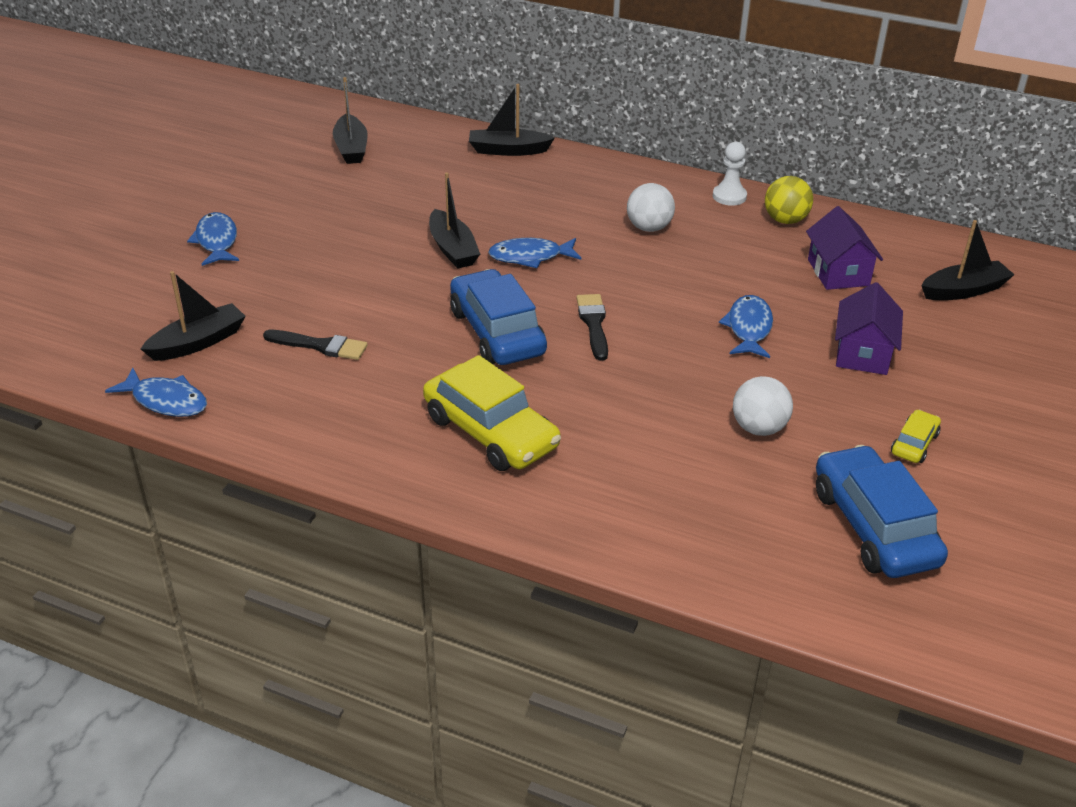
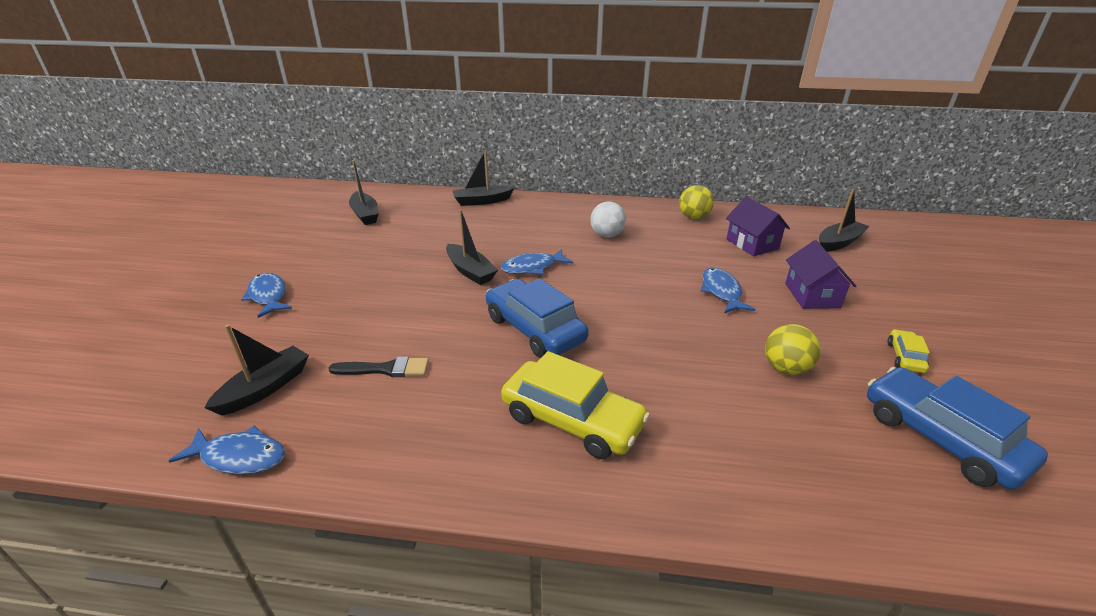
camera: 15 degrees left, 5 degrees down
black brush [576,294,608,361] -> none
white pawn [713,142,747,206] -> none
white ball [733,376,793,436] -> yellow ball [765,324,821,375]

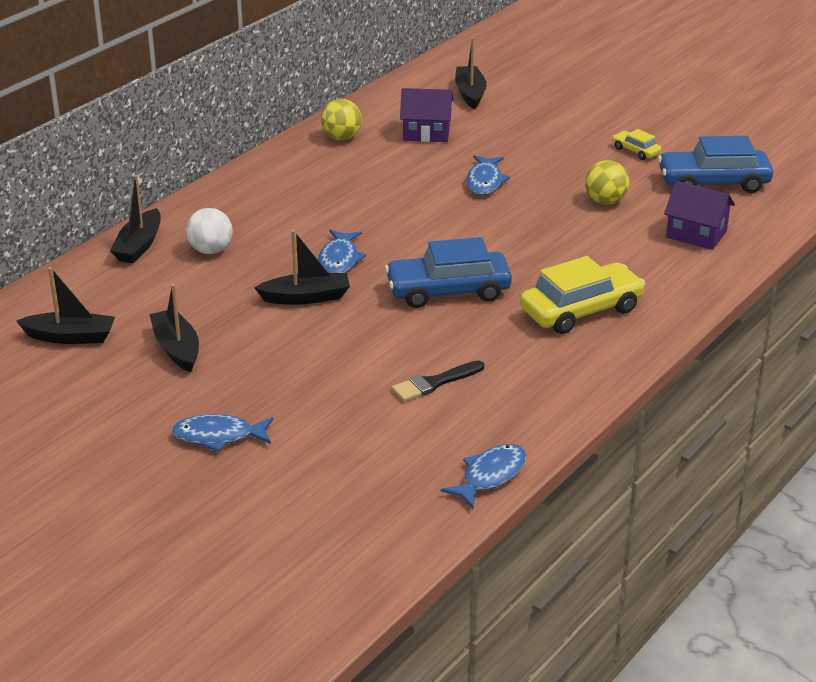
camera: 60 degrees left, 0 degrees up
black boat [204,325,309,416] -> black boat moved to [149,284,199,372]
black brush [328,357,429,377] -> black brush turned 150 degrees counterclockwise [392,360,484,402]
white ball [590,201,626,238] -> white ball moved to [186,208,233,254]
blue fish [701,267,756,313] -> blue fish turned 105 degrees counterclockwise [466,155,510,195]
purple house [785,240,856,309] -> purple house moved to [664,181,735,250]

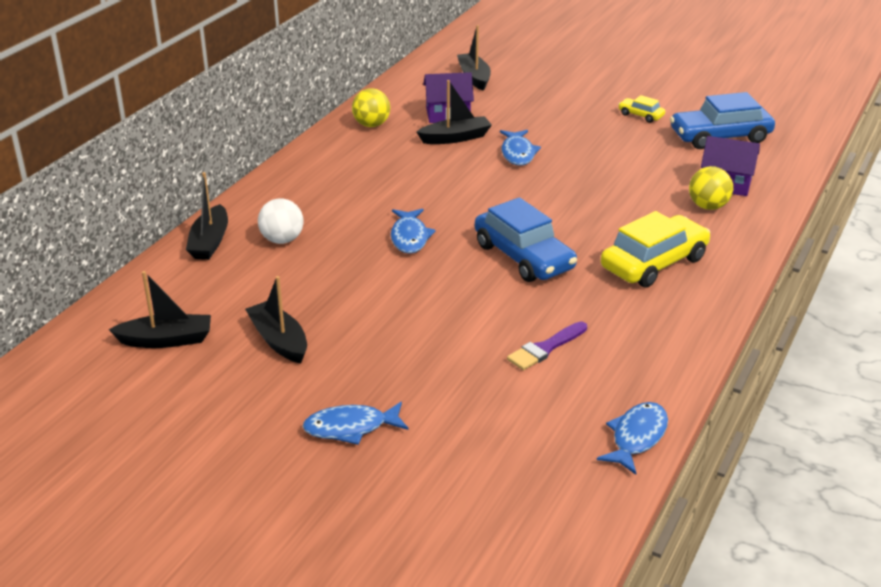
camera: 10 degrees left, 0 degrees up
black boat [255,230,350,305] -> black boat moved to [416,80,492,144]
blue car [385,237,512,308] -> blue car turned 105 degrees counterclockwise [475,197,577,282]
black brush [392,360,484,402] -> purple brush [507,321,587,370]
yellow ball [585,160,629,204] -> yellow ball moved to [689,166,733,210]

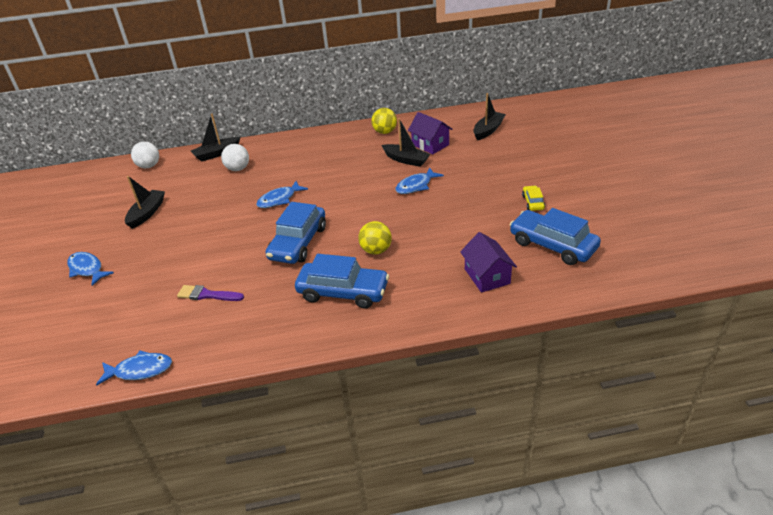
camera: 55 degrees right, 5 degrees up
black boat [109,271,211,348] -> none
yellow car [601,211,711,288] -> blue car [295,254,389,309]
yellow ball [689,166,733,210] -> yellow ball moved to [358,221,392,255]
none -> white ball [131,142,159,168]

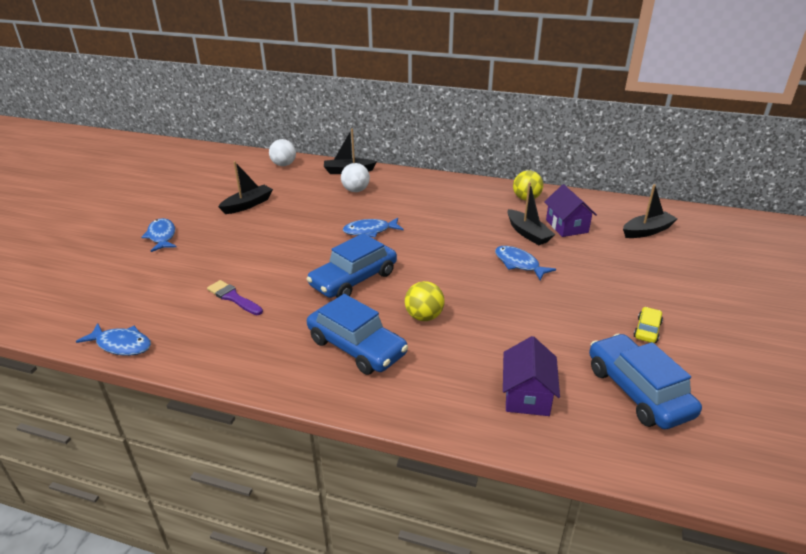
camera: 25 degrees right, 5 degrees down
blue fish [396,167,444,194] -> blue fish turned 60 degrees clockwise [495,246,556,280]

